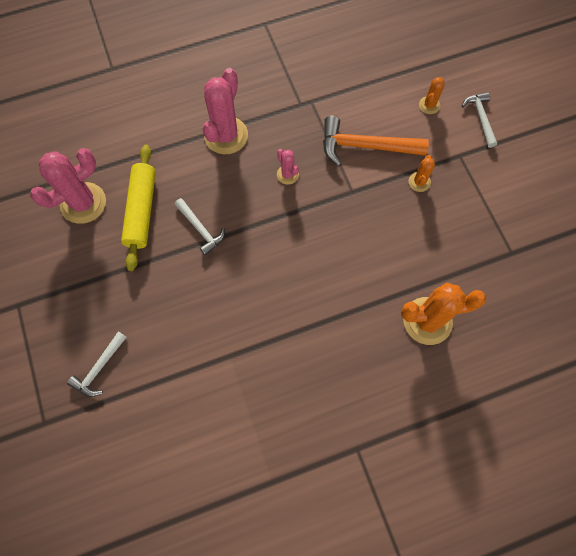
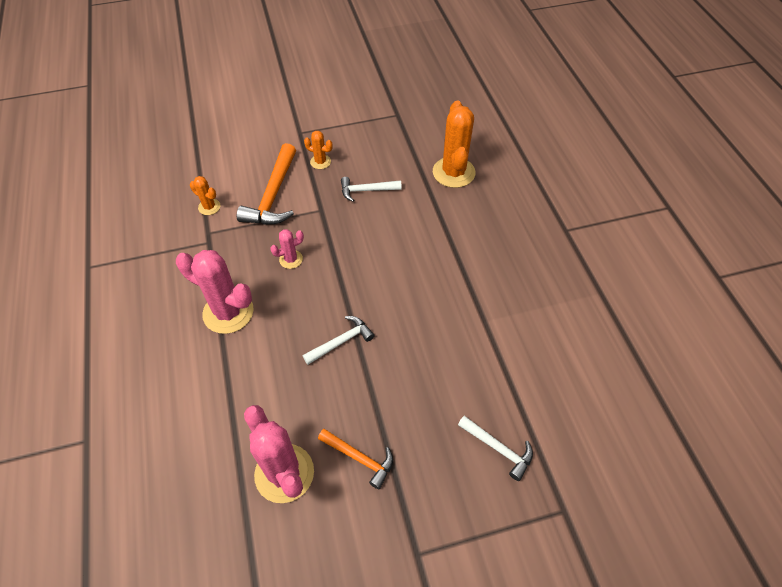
camera: 85 degrees left, 15 degrees down
yellow rolling pin [121,145,156,271] -> none
orange cactus [419,77,444,114] -> orange cactus moved to [190,176,220,215]
white hammer [462,92,497,148] -> white hammer moved to [341,177,402,202]
none -> orange hammer [318,429,393,489]

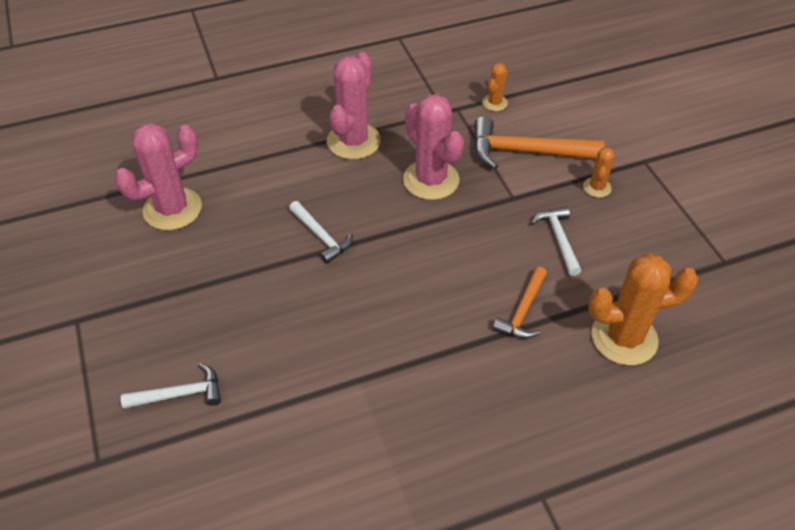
camera: 85 degrees right, 5 degrees down
pink cactus [270,229,304,269] -> pink cactus [403,94,464,200], size x2.02
orange hammer [318,429,393,489] -> orange hammer moved to [493,267,547,339]
white hammer [458,416,533,481] -> white hammer turned 135 degrees counterclockwise [121,363,221,409]

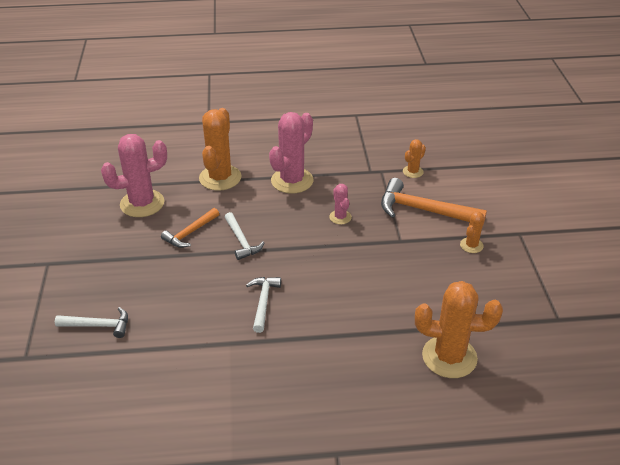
camera: 15 degrees right, 10 degrees down
pink cactus [403,94,464,200] -> pink cactus [329,184,352,224], size x0.49
orange hammer [493,267,547,339] -> orange hammer moved to [161,208,219,248]
white hammer [531,206,581,276] -> white hammer moved to [246,277,281,333]
none -> orange cactus [199,108,241,191]

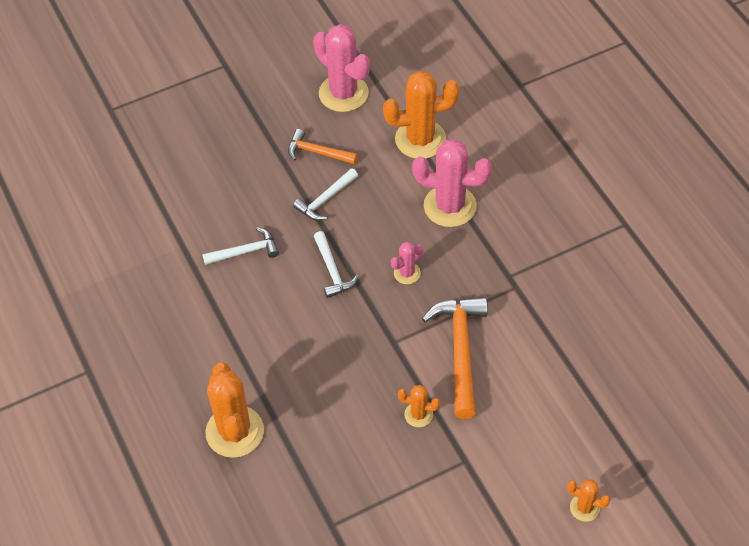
camera: 70 degrees right, 15 degrees up
white hammer [55,307,128,338] -> white hammer moved to [314,231,359,298]
orange cactus [403,139,426,178] -> orange cactus moved to [567,479,610,522]

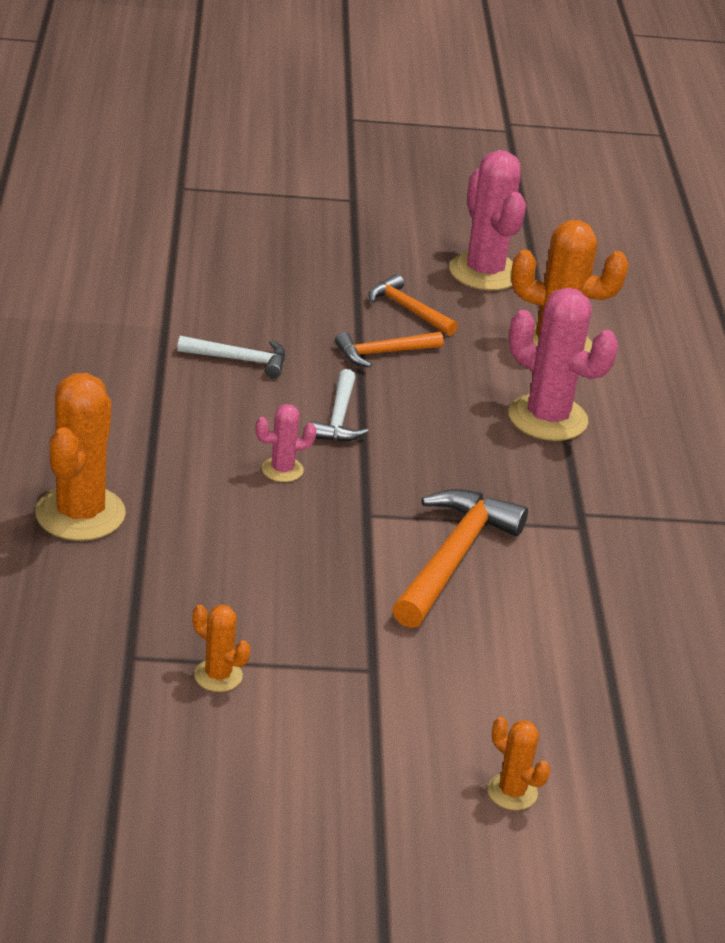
camera: 20 degrees right, 20 degrees down
white hammer [293,168,358,221] -> orange hammer [335,332,444,367]
pink cactus [391,242,423,284] -> pink cactus moved to [255,404,317,482]
orange cactus [398,385,440,427] -> orange cactus moved to [192,604,250,692]

